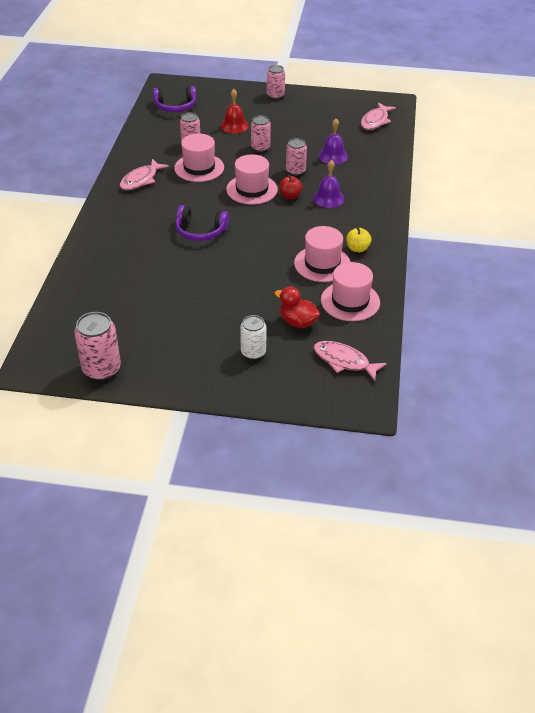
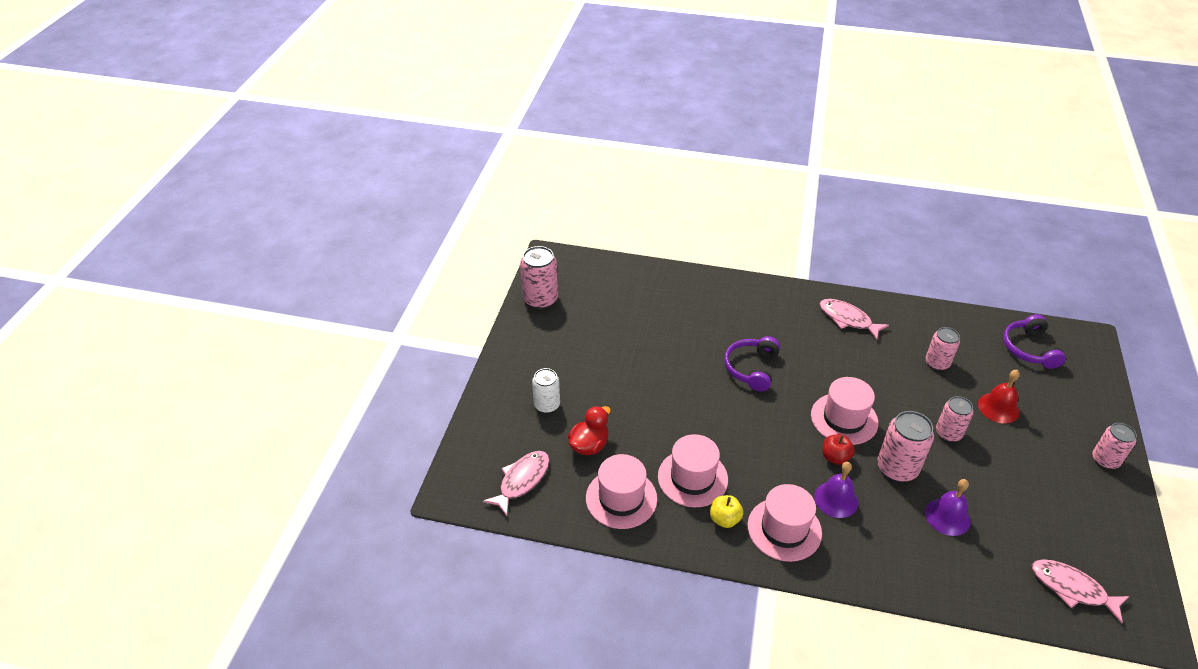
camera: 95 degrees right, 0 degrees up
pink hat [174,134,224,182] -> pink hat moved to [747,484,822,562]
pink can [286,138,307,176] -> pink can [877,411,934,482], size x1.50

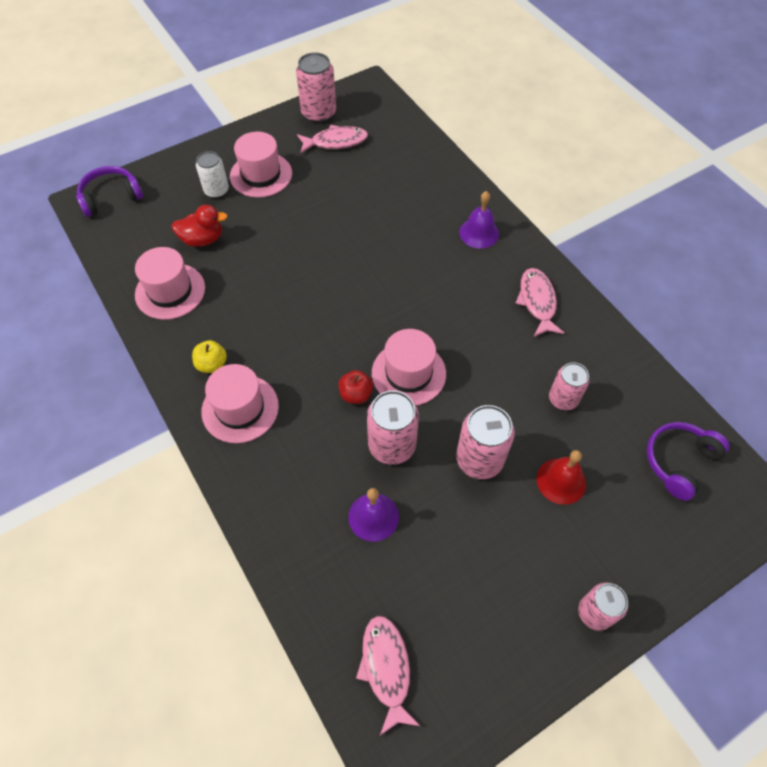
camera: 45 degrees right, 15 degrees up
pink fish [483,451,550,516] -> pink fish moved to [297,125,368,154]
pink hat [658,434,728,507] -> pink hat moved to [230,132,292,198]
purple headphones [724,336,780,392] -> purple headphones moved to [76,166,143,217]
purple bell [814,462,858,518] -> purple bell moved to [459,191,499,249]
pink can [936,396,974,442] -> pink can [456,405,515,479], size x1.50

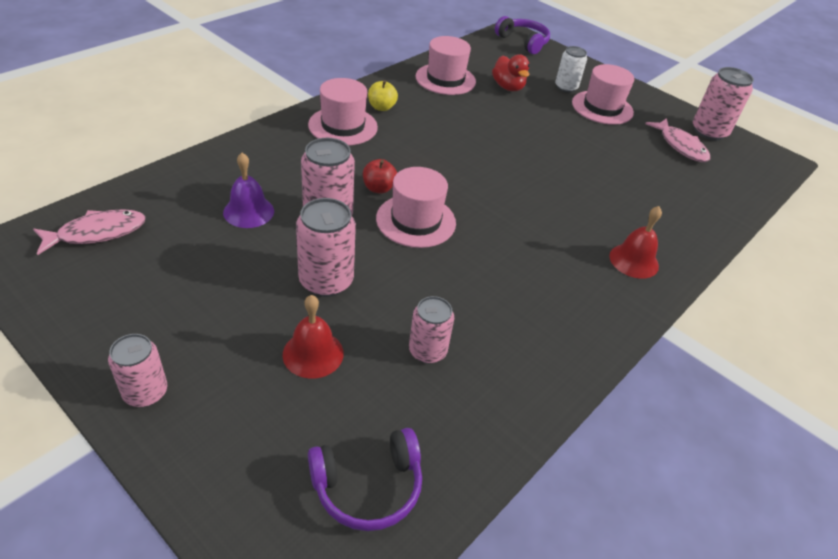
camera: 70 degrees right, 15 degrees down
purple bell [459,191,499,249] -> red bell [609,206,662,279]
pink fish [515,268,564,337] -> none
purple headphones [647,422,729,501] -> purple headphones turned 135 degrees clockwise [308,428,422,531]

